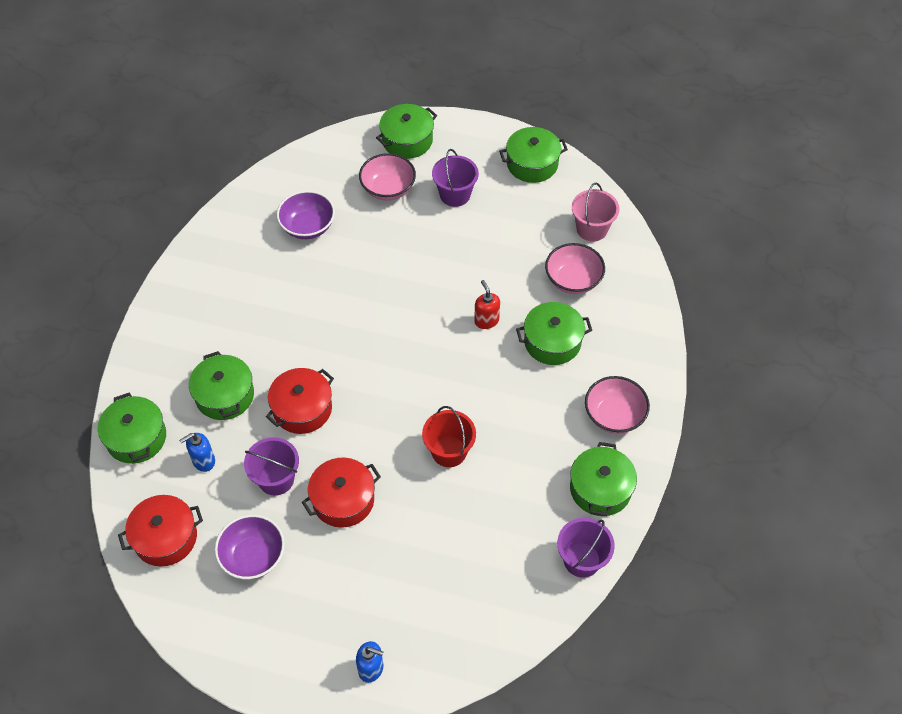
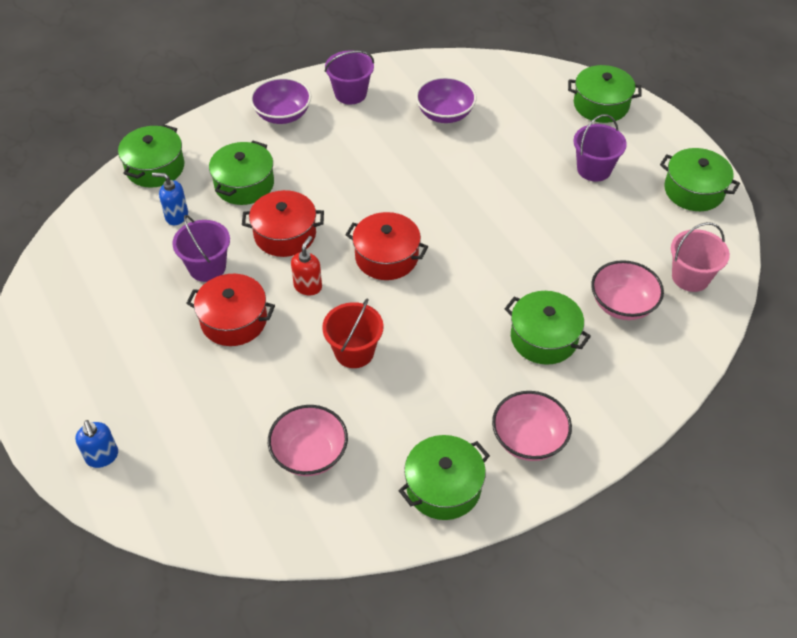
camera: 45 degrees right, 5 degrees down
red pot [118,495,203,566] -> red pot moved to [345,212,428,280]
purple bowl [215,515,285,579] -> purple bowl moved to [250,77,311,124]
pink bowl [359,153,416,201] -> pink bowl moved to [268,405,348,476]
red soap dispenser [474,280,500,329] -> red soap dispenser moved to [291,236,322,295]
purple bucket [557,518,615,578] -> purple bucket moved to [325,51,374,104]

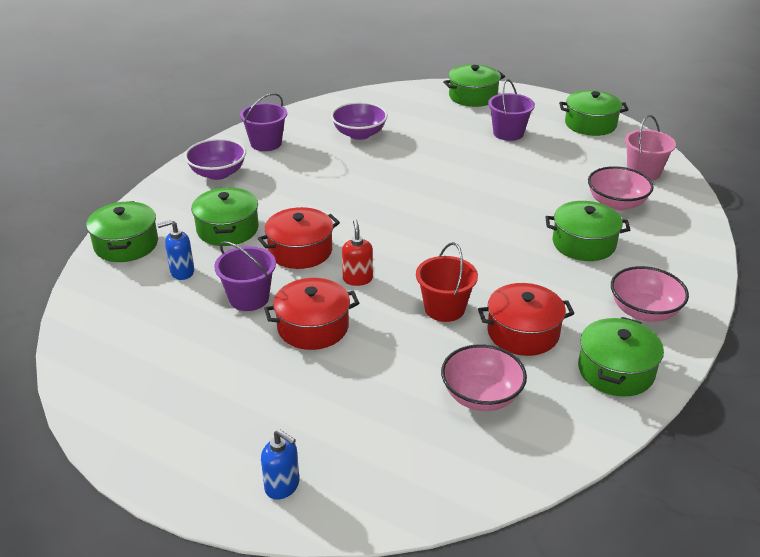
camera: 30 degrees left, 15 degrees down
red pot [345,212,428,280] -> red pot moved to [478,283,575,356]

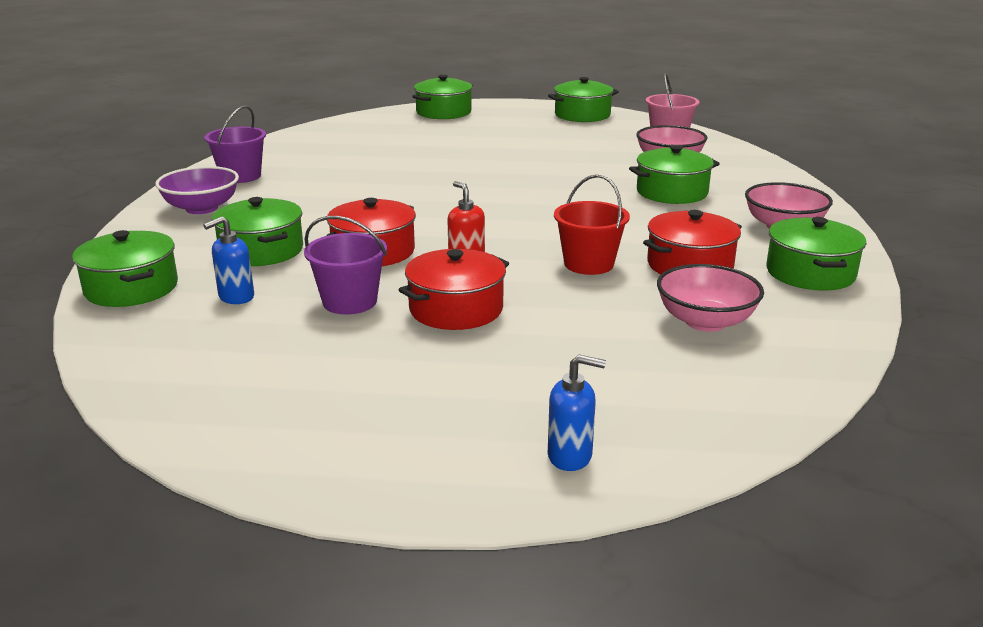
camera: 25 degrees left, 10 degrees down
purple bowl [331,102,388,140] -> none
purple bucket [488,79,535,141] -> none

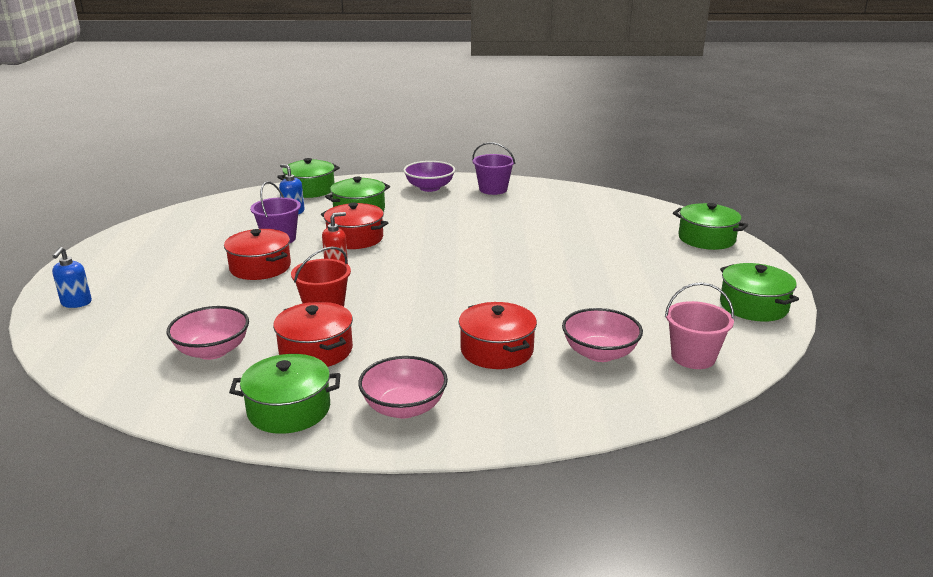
camera: 85 degrees right, 0 degrees up
green pot [629,145,720,204] -> red pot [459,302,537,369]

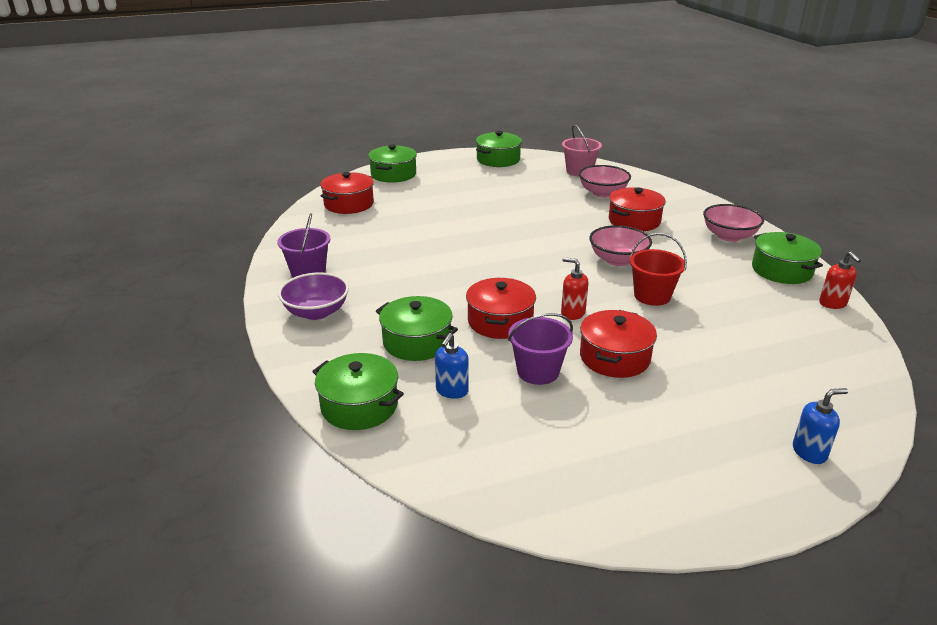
camera: 110 degrees left, 5 degrees up
pink bowl [167,306,249,360] -> pink bowl moved to [589,225,652,266]
red pot [273,302,353,367] -> red pot moved to [320,172,374,214]
none -> red soap dispenser [819,251,861,309]

